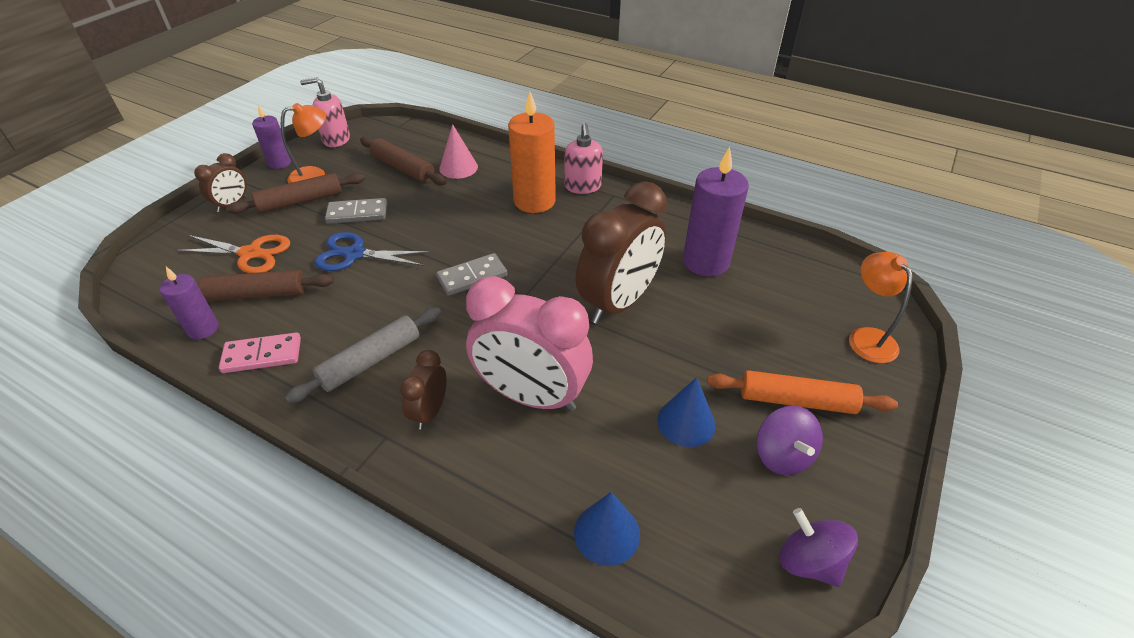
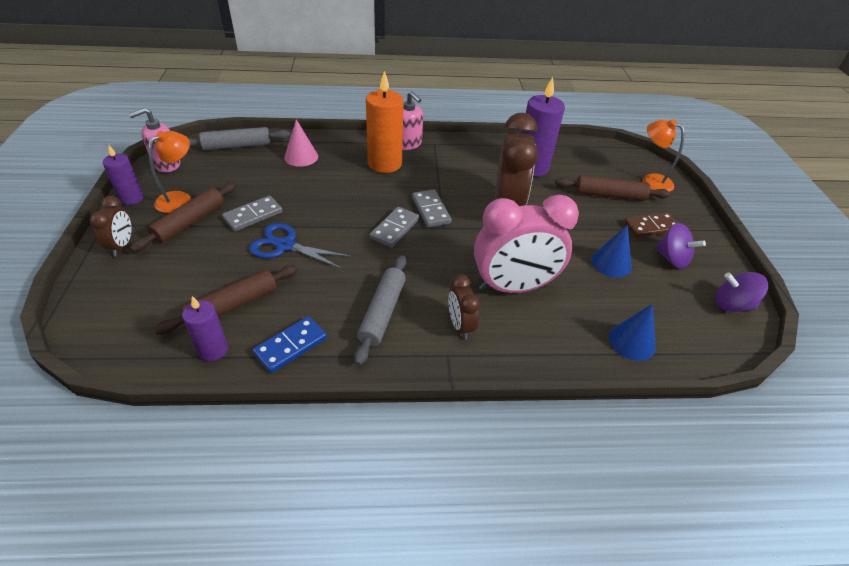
camera: 35 degrees left, 0 degrees up
orange scissors [176,235,290,273] -> none
pink domino [219,332,301,373] -> blue domino [253,316,327,373]
blue scissors [314,232,431,271] -> blue scissors turned 45 degrees clockwise [249,223,351,269]
brown rolling pin [360,137,447,186] -> brown rolling pin moved to [555,175,671,201]
orange rolling pin [707,370,898,414] -> brown domino [624,212,678,238]
none -> grey rolling pin [188,127,290,150]
none -> grey domino [412,190,451,227]

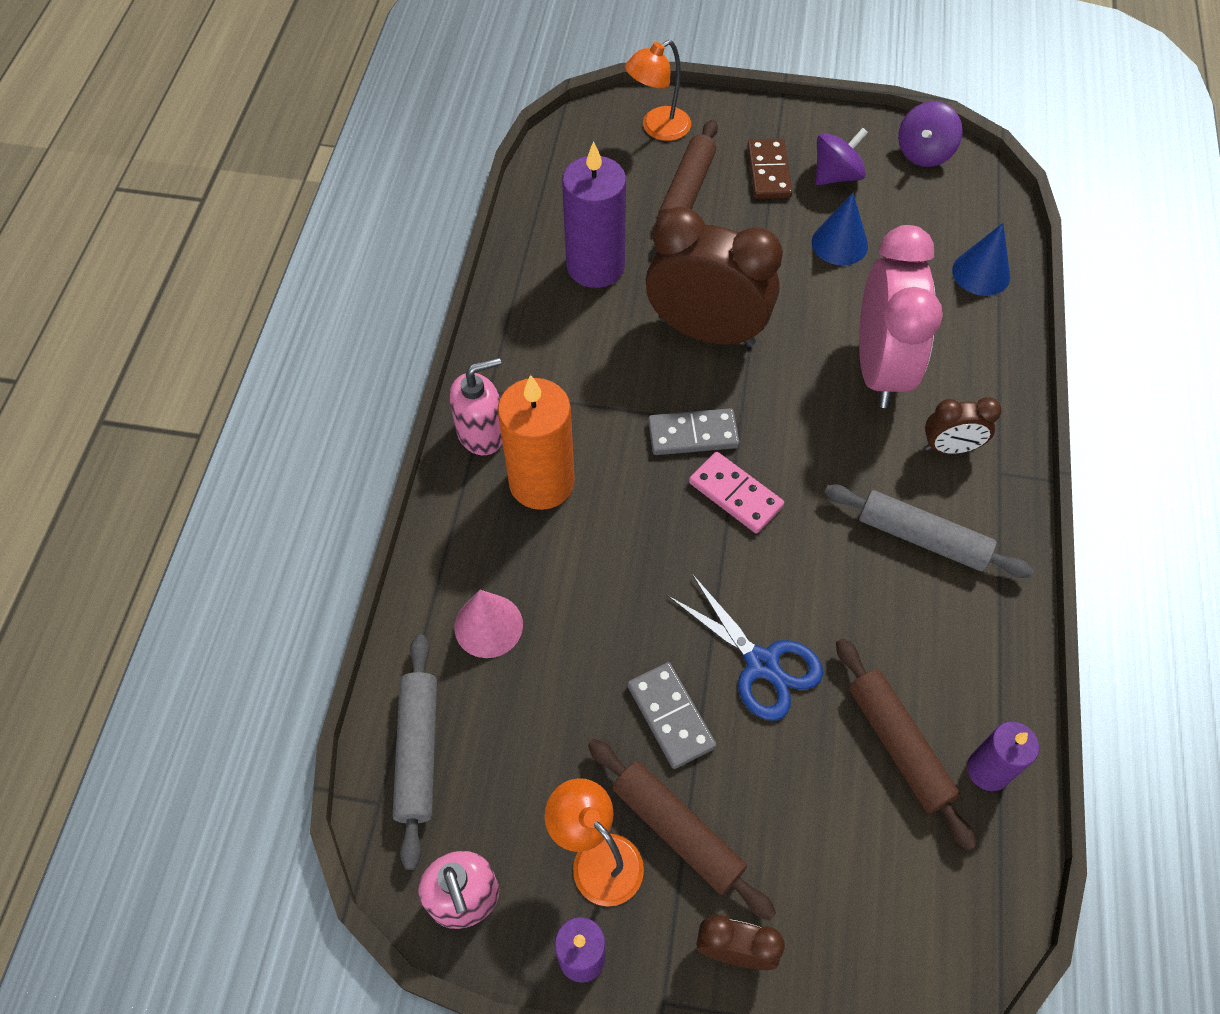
camera: 75 degrees left, 15 degrees up
blue scissors [249,223,351,269] -> blue scissors turned 75 degrees counterclockwise [668,574,823,721]
blue domino [253,316,327,373] -> none
grey domino [370,207,419,248] -> pink domino [689,452,784,533]

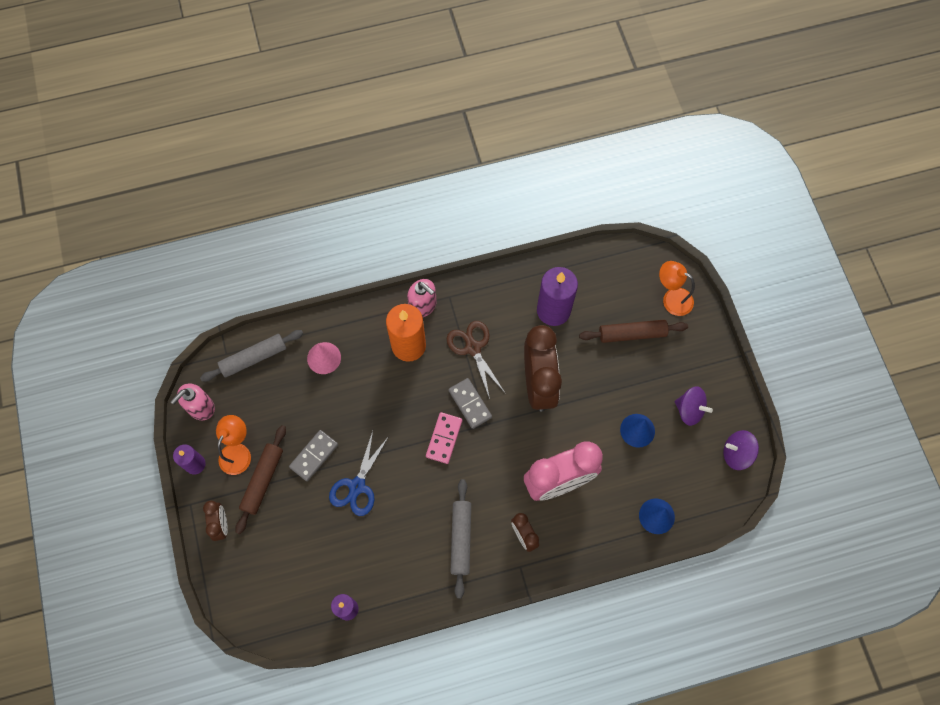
camera: 65 degrees right, 10 degrees up
brown domino [747,139,792,199] -> none
brown rolling pin [836,638,976,851] -> none
none -> brown scissors [447,321,506,399]

